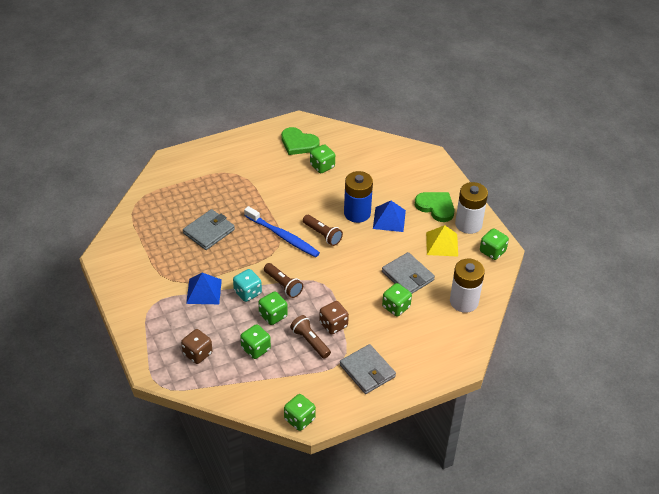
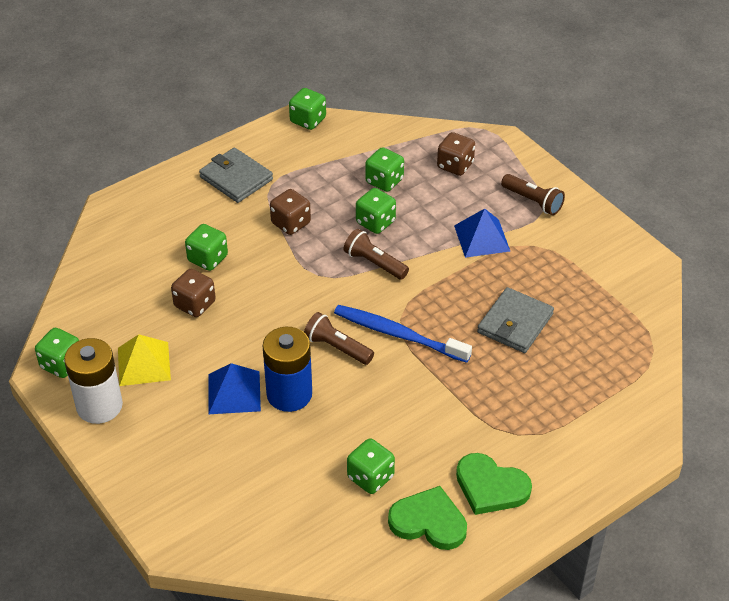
camera: 170 degrees right, 0 degrees up
turquoise dice [233,269,262,302] -> none
brown flashlight [290,315,331,359] -> brown flashlight moved to [501,174,565,215]
grey wallet [382,252,435,294] -> brown dice [171,269,216,317]
green heart [415,192,454,222] -> green heart moved to [456,453,532,515]
white battery [450,259,485,313] -> none

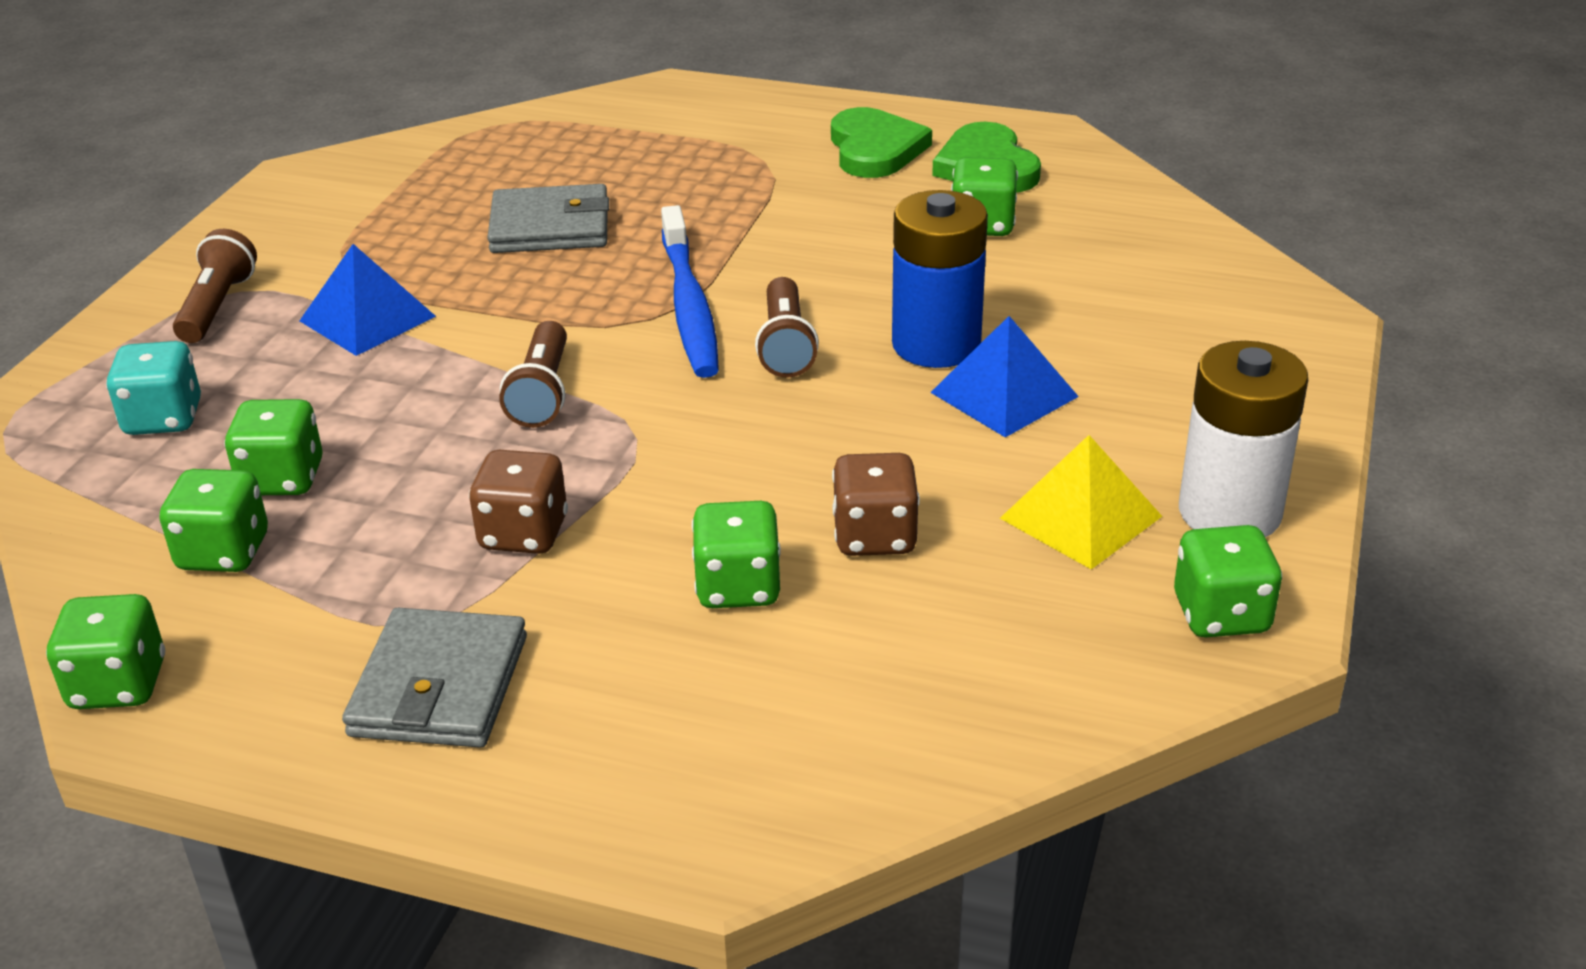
camera: 125 degrees left, 10 degrees down
green dice [356,188,396,234] -> green dice moved to [160,469,268,572]
brown dice [437,132,475,176] -> turquoise dice [106,341,201,435]

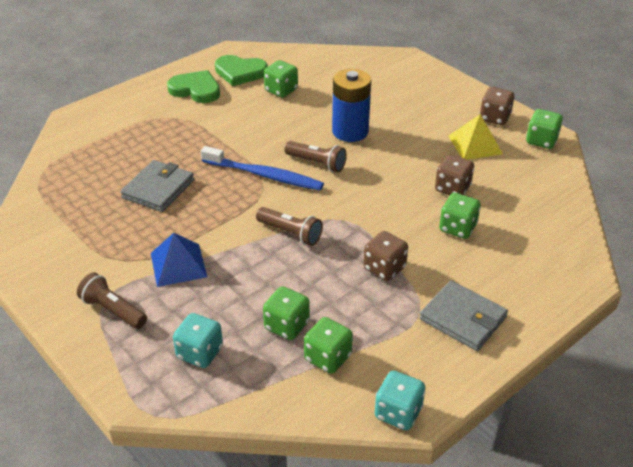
camera: 60 degrees left, 5 degrees up
green dice [46,594,165,709] -> turquoise dice [375,371,425,430]
blue pyramid [930,316,1079,437] -> none
white battery [1179,341,1308,537] -> brown dice [479,87,514,125]

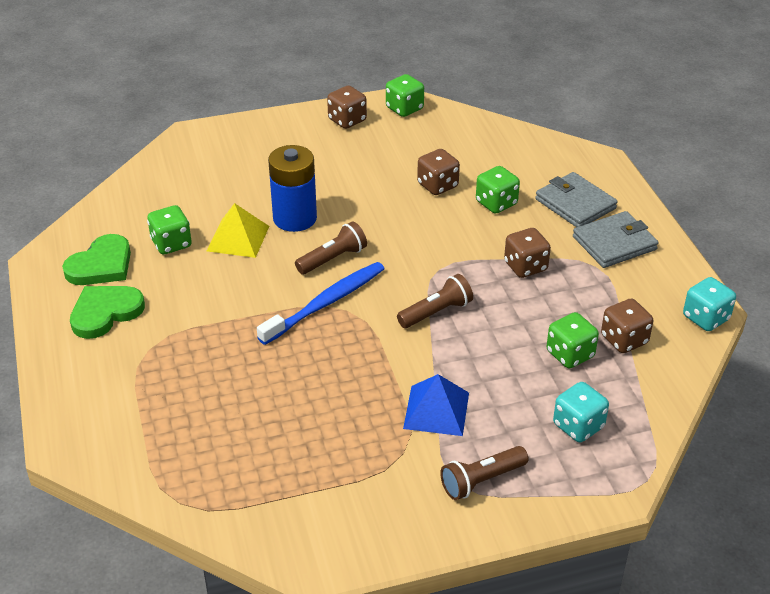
camera: 65 degrees left, 0 degrees up
grey wallet [121,160,194,212] -> grey wallet moved to [535,172,618,227]
green dice [304,317,353,374] -> brown dice [601,299,653,353]
yellow pyramid [449,114,503,160] -> yellow pyramid moved to [207,203,269,258]

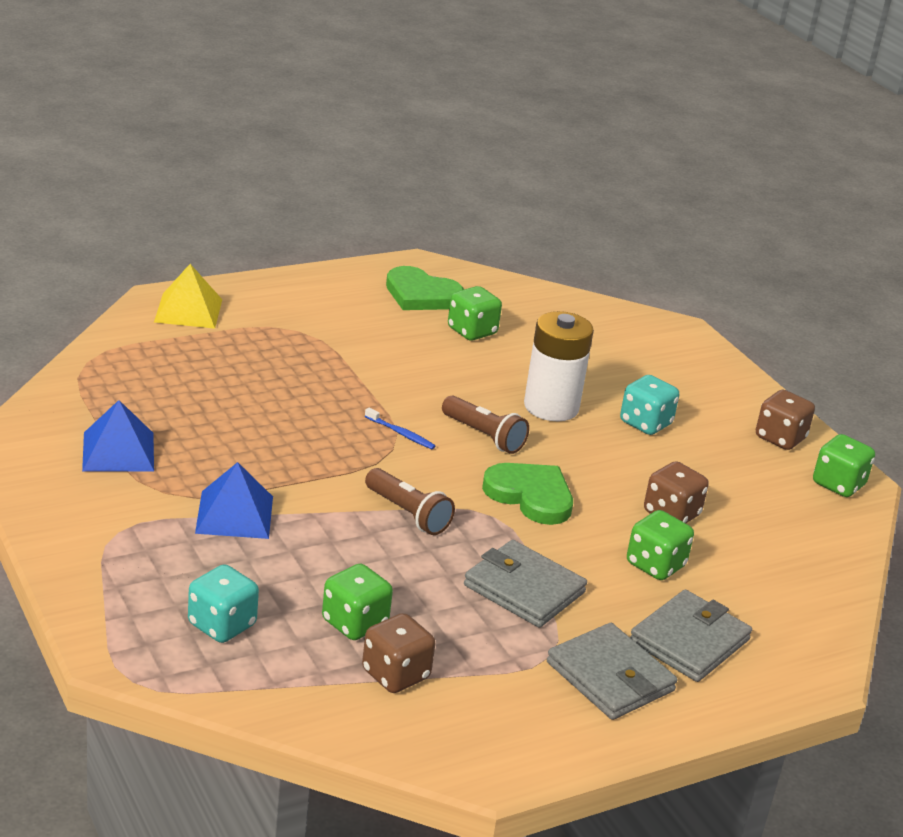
camera: 75 degrees right, 10 degrees down
green heart [70,286,145,339] -> green heart moved to [482,463,573,525]
yellow pyramid [207,203,269,258] -> yellow pyramid moved to [154,264,222,329]
blue toothbrush [257,262,385,345] -> blue toothbrush [365,408,435,449], size x0.43
blue battery [268,145,317,232] -> white battery [524,311,594,421]
brown flashlight [440,446,528,500] -> none
brown dice [504,228,551,278] -> grey wallet [464,540,587,628]
turquoise dice [683,277,736,331] -> turquoise dice moved to [620,375,679,435]
none -> blue pyramid [82,400,154,472]

